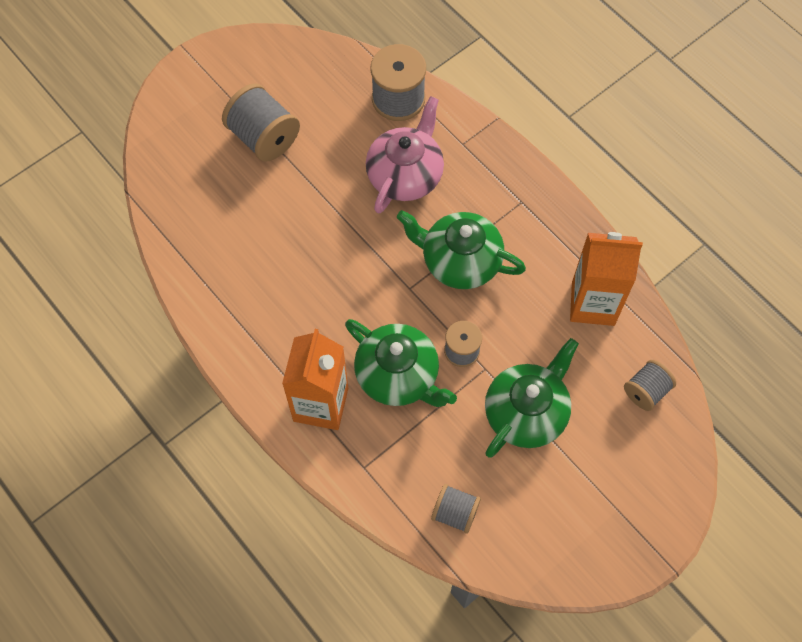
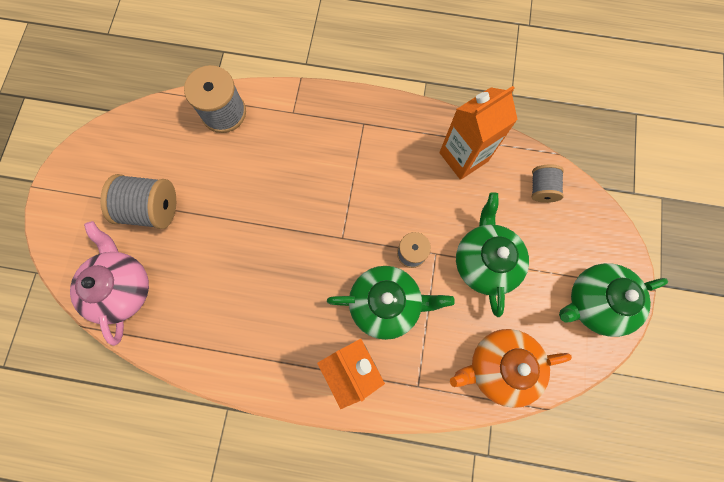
camera: 40 degrees left, 10 degrees up
pink teapot [366,96,444,214] -> pink teapot moved to [70,221,149,346]
green teapot [397,210,526,289] -> green teapot moved to [559,263,668,337]
grey spool [431,484,481,534] -> orange teapot [450,329,572,408]

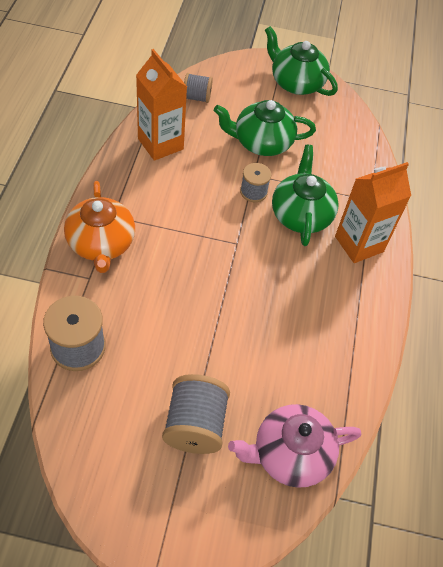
camera: 95 degrees left, 20 degrees down
orange teapot [450,329,572,408] -> orange teapot moved to [64,181,135,273]
green teapot [559,263,668,337] -> green teapot turned 150 degrees clockwise [265,26,338,96]

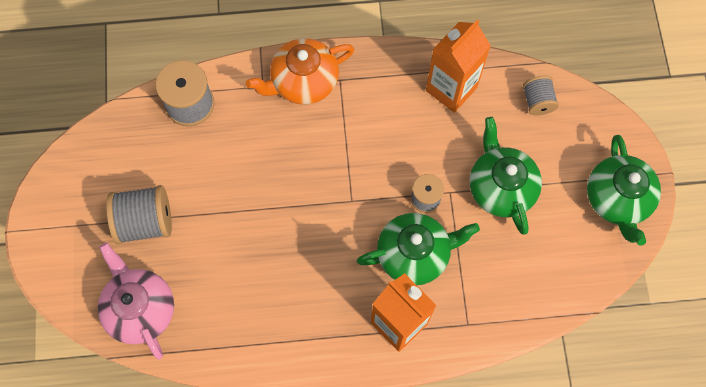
camera: 80 degrees right, 15 degrees up
green teapot [265,26,338,96] -> green teapot turned 150 degrees clockwise [587,135,661,246]

